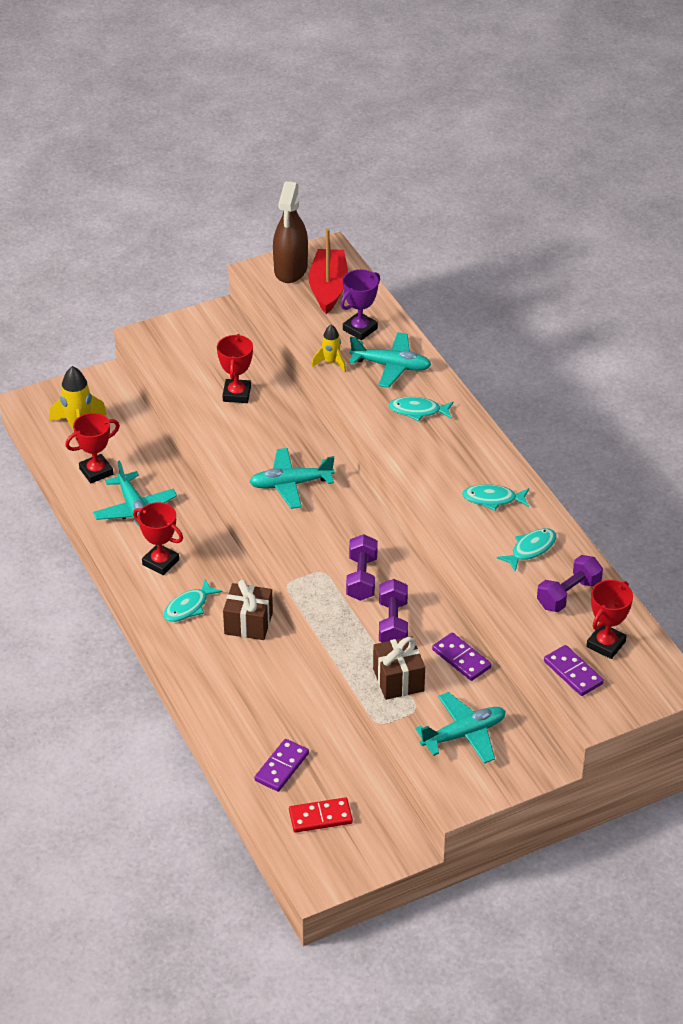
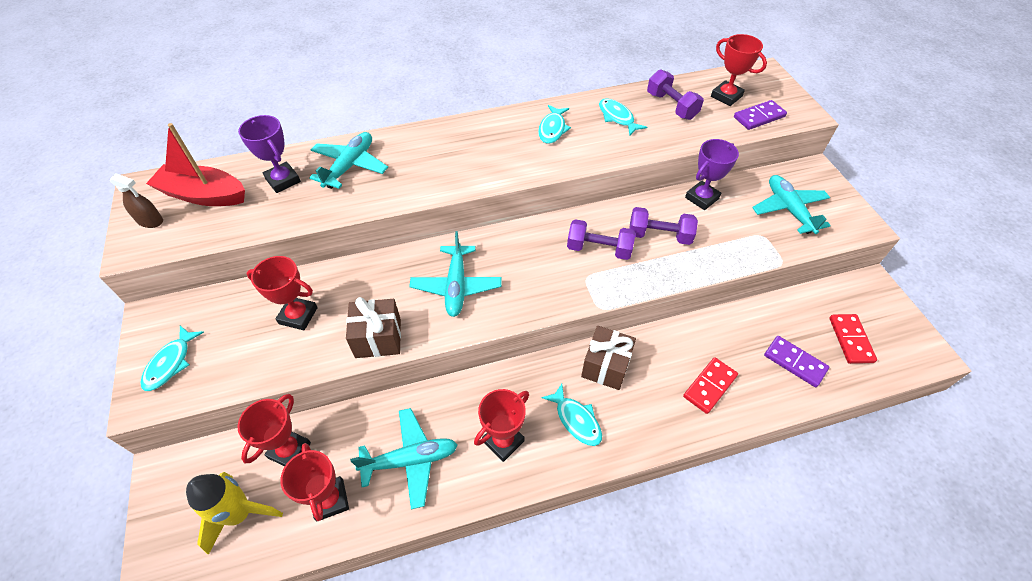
camera: 80 degrees left, 10 degrees up
brown spray bottle [273,181,308,283] -> brown spray bottle [110,173,163,228], size x0.51
yellow rocket [312,325,346,372] -> none
brown gift [373,636,425,700] -> brown gift moved to [346,297,401,358]
turquoise fish [389,397,453,421] -> turquoise fish moved to [140,326,204,391]
purple domino [432,633,491,681] -> purple trophy [685,139,739,210]
none -> red trophy [237,394,311,466]
none -> red domino [683,357,738,414]

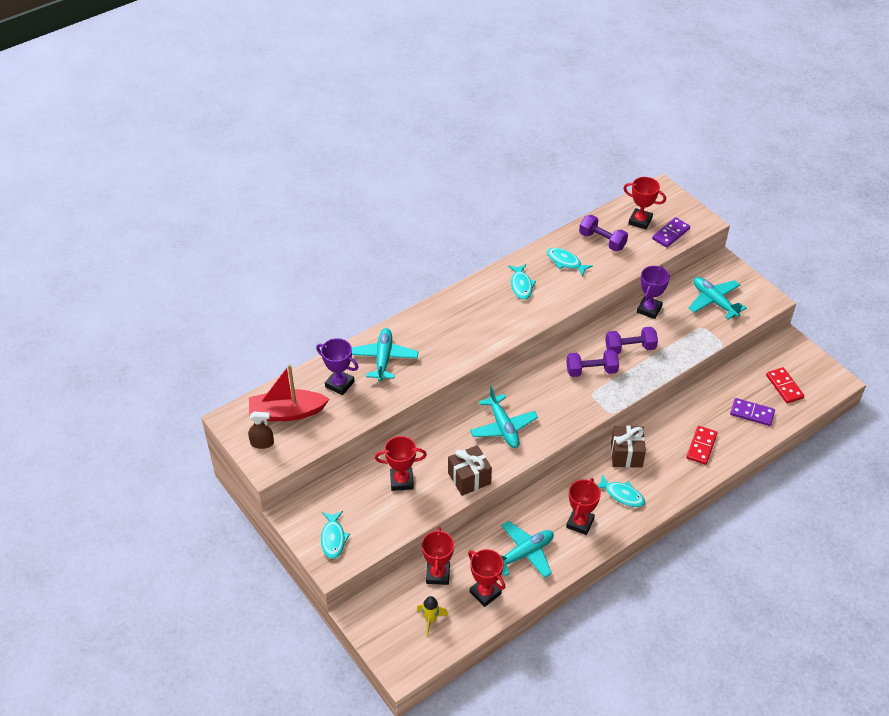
camera: 20 degrees left, 5 degrees down
yellow rocket [186,472,283,555] -> yellow rocket [417,596,448,636], size x0.60

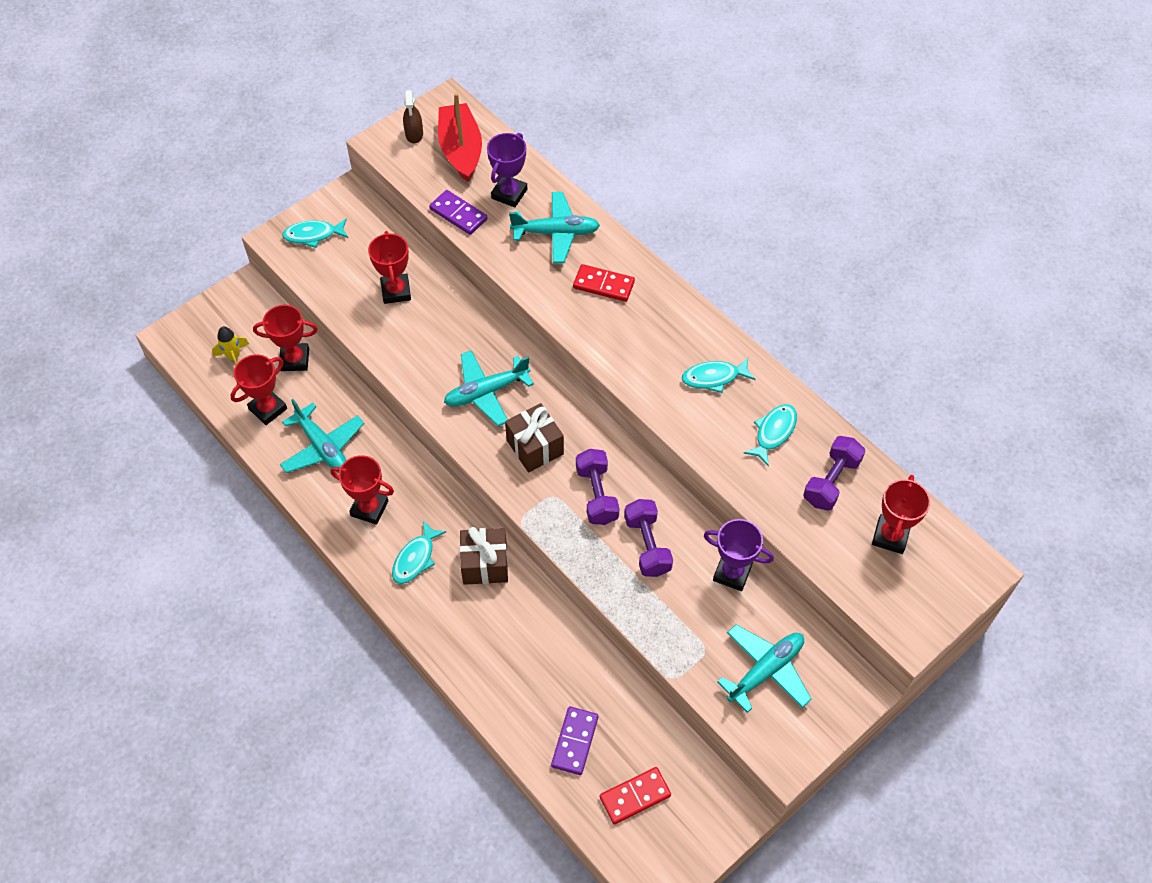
camera: 85 degrees right, 10 degrees up
brown gift [448,445,492,496] -> brown gift moved to [505,403,564,472]
purple domino [652,217,690,248] -> purple domino moved to [429,190,488,235]
red domino [686,426,717,465] -> red domino moved to [573,264,635,302]

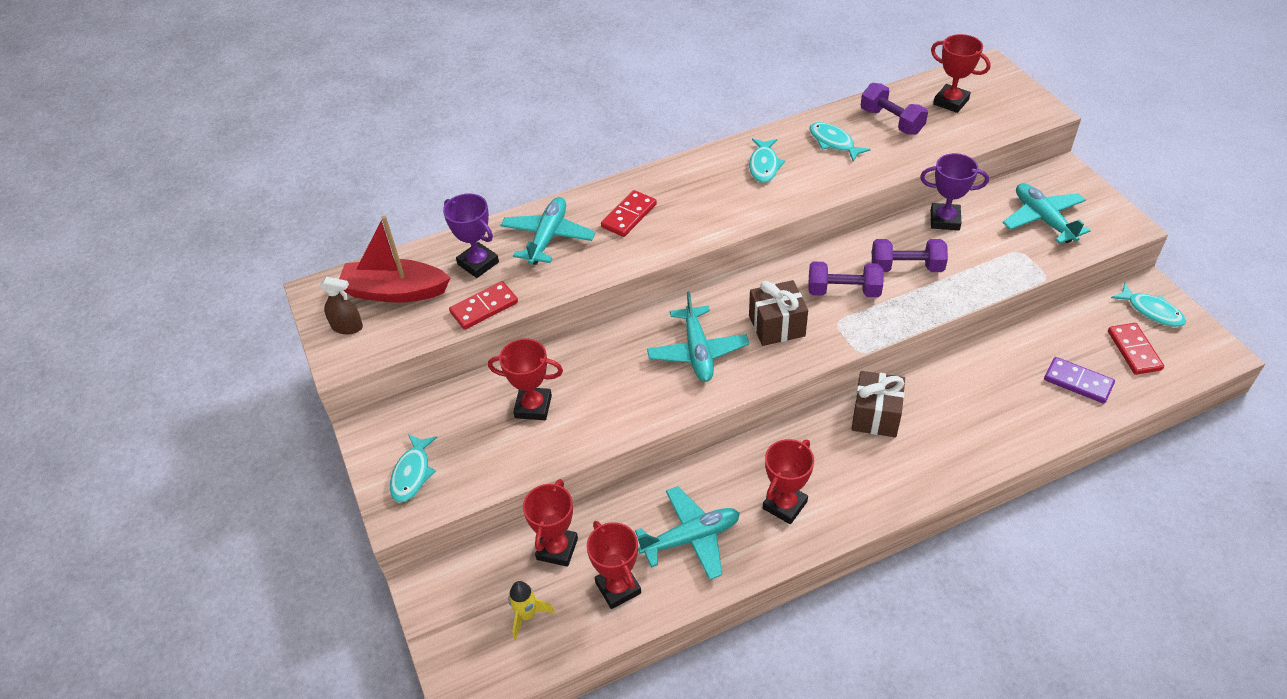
camera: 70 degrees left, 10 degrees down
turquoise fish [392,520,446,584] -> turquoise fish moved to [1111,283,1186,327]
purple domino [429,190,488,235] -> red domino [449,281,518,330]
purple trophy [704,519,774,591] -> purple trophy turned 60 degrees clockwise [920,153,989,230]

